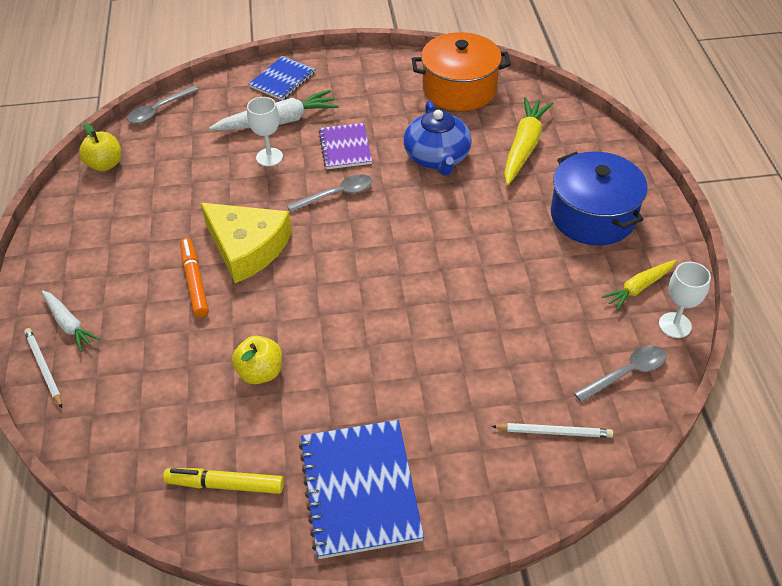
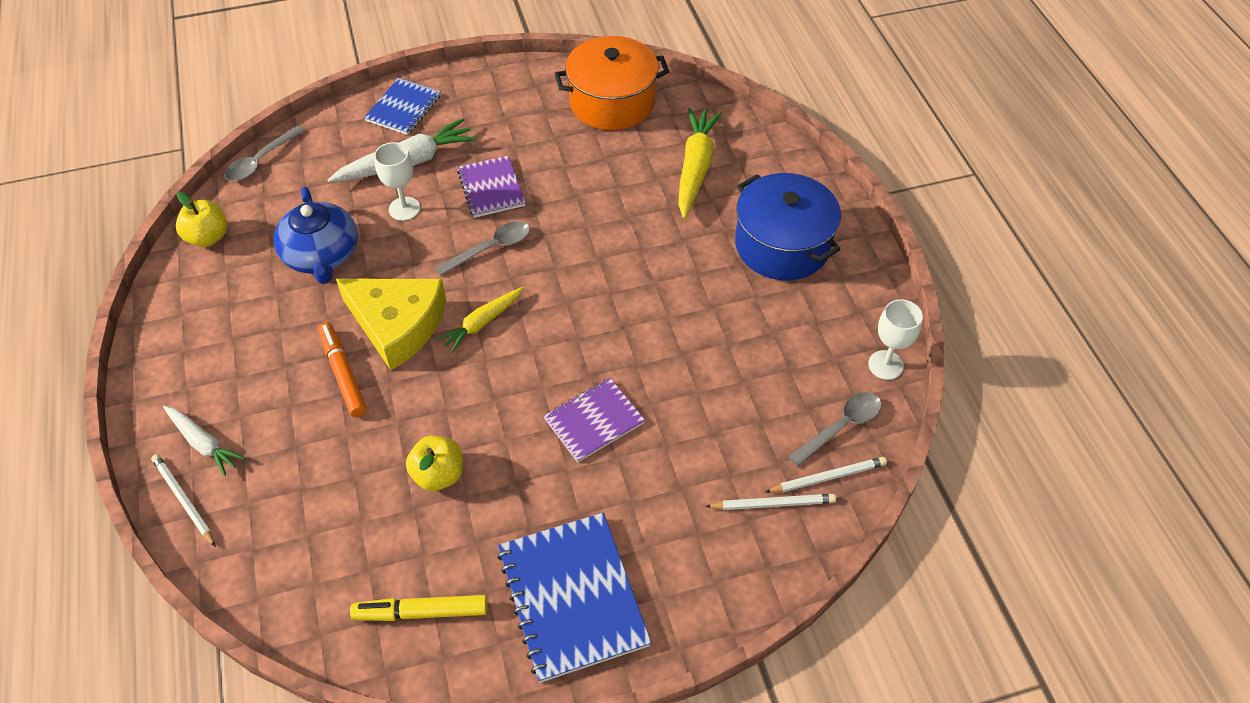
camera: 10 degrees left, 5 degrees up
blue teapot [403,101,472,176] -> blue teapot moved to [274,187,358,284]
yellow carrot [602,260,676,310] -> yellow carrot moved to [437,287,523,353]
none -> purple notebook [544,378,645,462]
none -> white pencil [766,457,887,493]

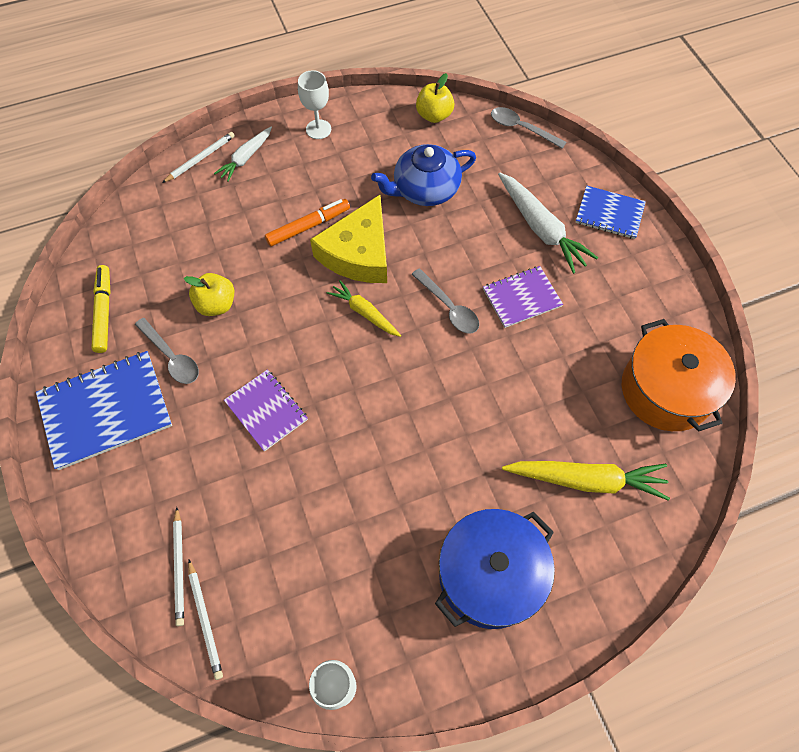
camera: 85 degrees right, 10 degrees up
white goblet [374,142,420,221] -> white goblet moved to [298,70,331,139]
grey spoon [788,392,882,467] -> grey spoon moved to [135,318,199,384]

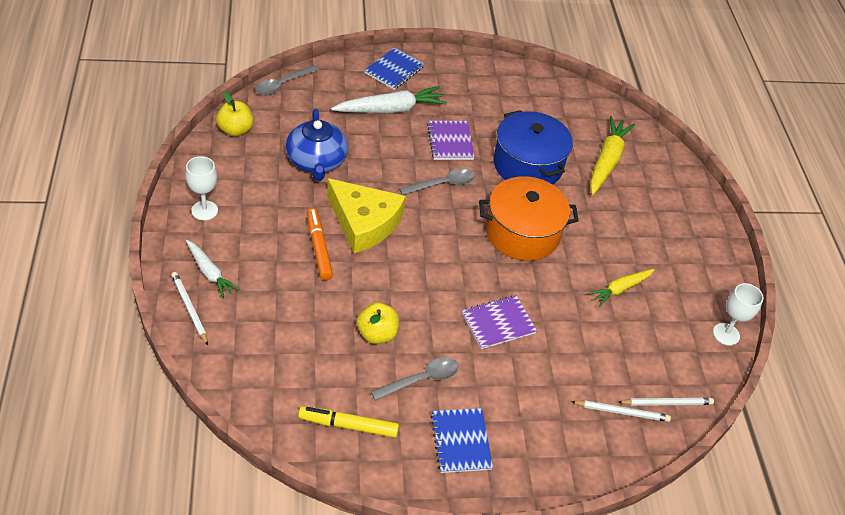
camera: 80 degrees left, 15 degrees down
blue notebook [36,351,172,470] -> blue notebook [431,408,493,473], size x0.61
yellow carrot [327,280,401,337] -> yellow carrot moved to [588,269,655,306]
blue pot [435,509,555,629] -> blue pot moved to [493,110,573,185]
orange pot [622,319,736,432] -> orange pot moved to [479,176,579,261]

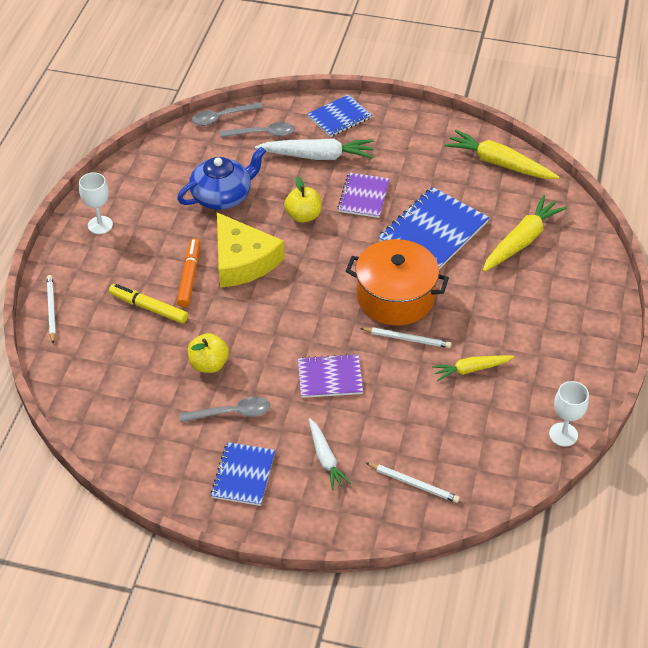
camera: 25 degrees right, 0 degrees up
white carrot [186,240,239,298] -> white carrot moved to [309,418,351,490]
yellow apple [216,92,253,137] -> yellow apple moved to [284,176,321,223]
blue teapot [286,109,348,181] -> blue teapot turned 135 degrees counterclockwise [177,146,266,210]
yellow marker [298,406,399,438] -> yellow marker moved to [109,284,188,324]
grey spoon [399,168,475,195] -> grey spoon moved to [220,122,295,137]
blue pot [493,110,573,185] -> blue notebook [378,187,489,269]
white pencil [618,398,714,406] -> white pencil moved to [360,327,451,348]
none -> yellow carrot [445,130,559,179]

